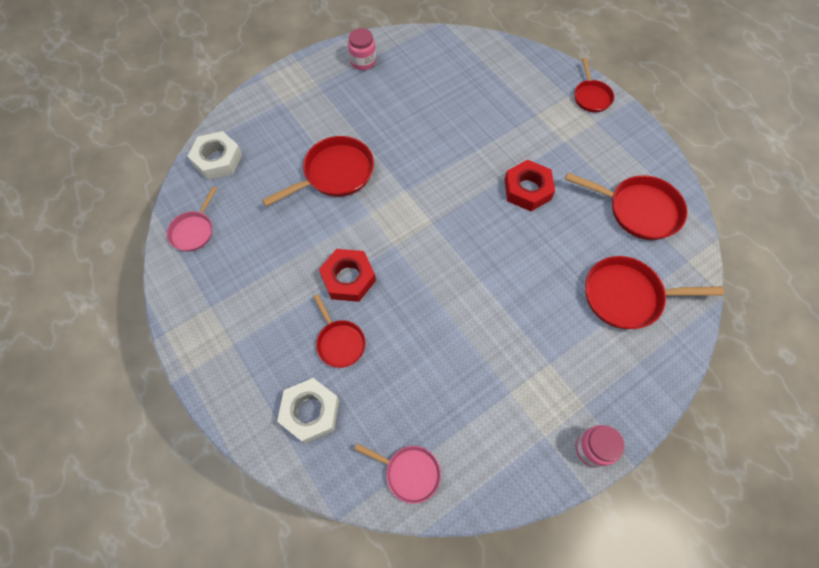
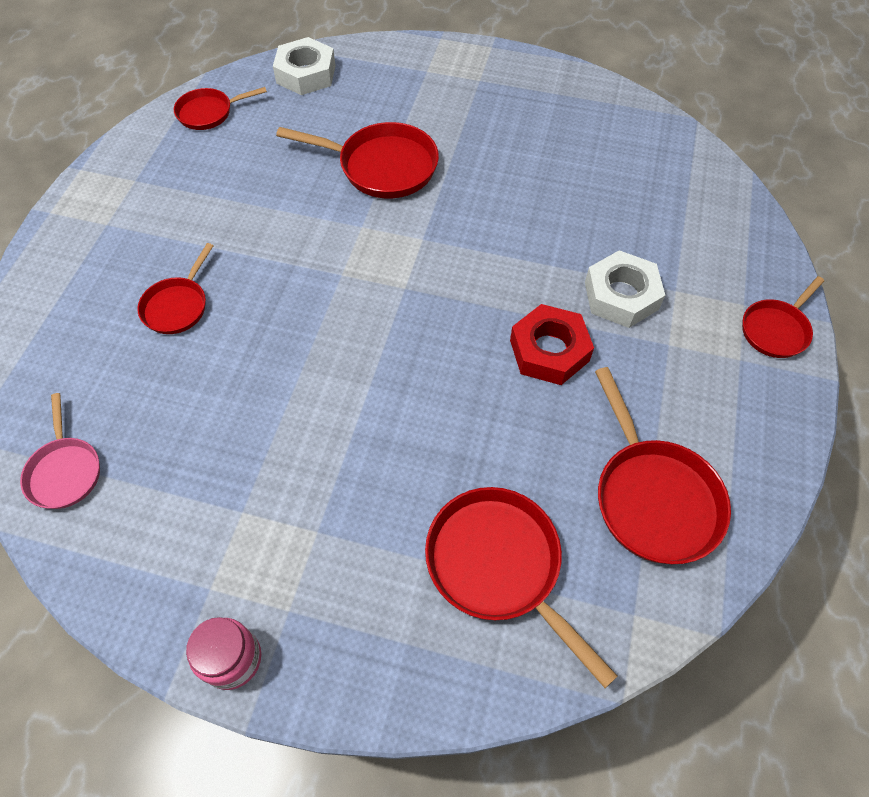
camera: 50 degrees right, 5 degrees down
pink pan [167,187,217,252] -> red pan [174,87,267,130]
white nut [277,378,339,444] -> white nut moved to [585,250,665,328]
red nut [319,249,376,302] -> none
pink jar [348,28,376,70] -> none

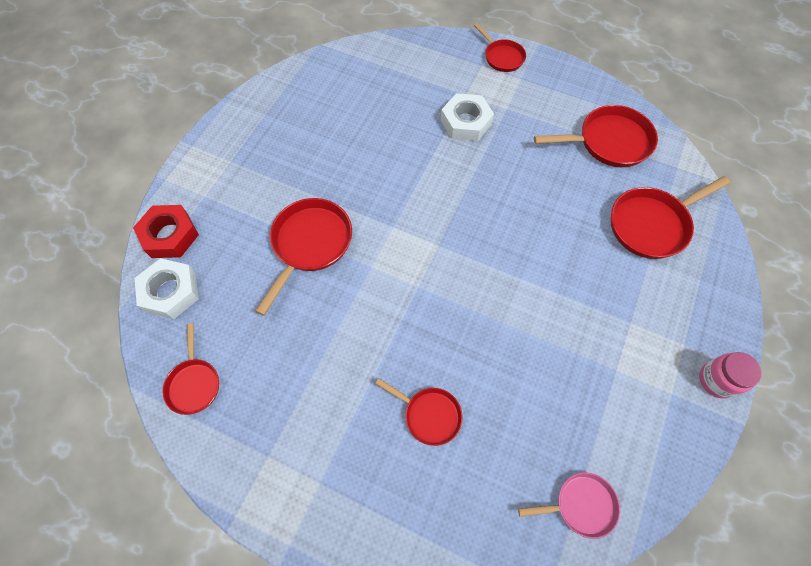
camera: 80 degrees left, 5 degrees up
red nut [510,304,594,385] -> red nut moved to [133,205,199,258]

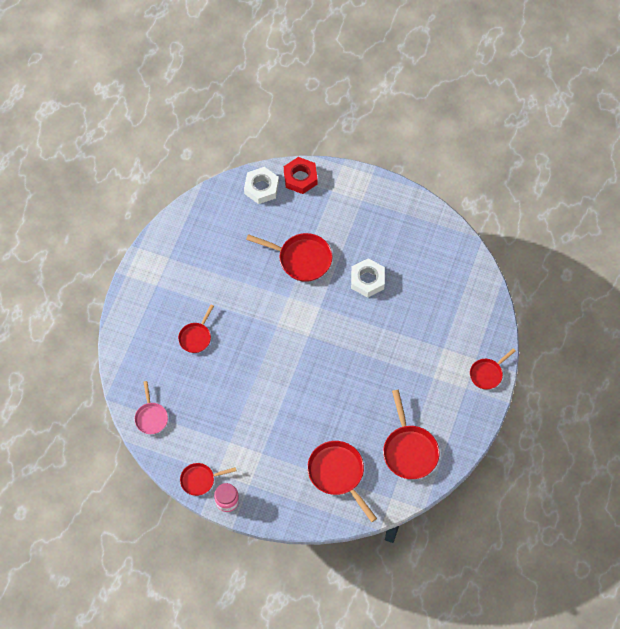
camera: 85 degrees right, 0 degrees up
red pan [163,323,219,415] -> red pan moved to [180,463,237,496]
white nut [441,93,494,141] -> white nut moved to [351,258,385,298]

